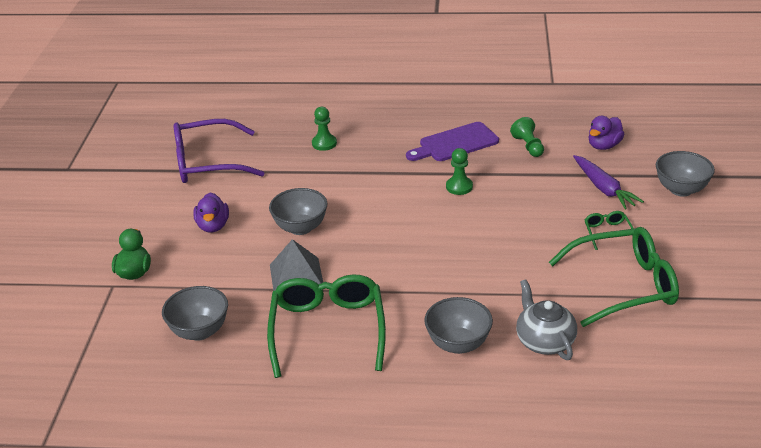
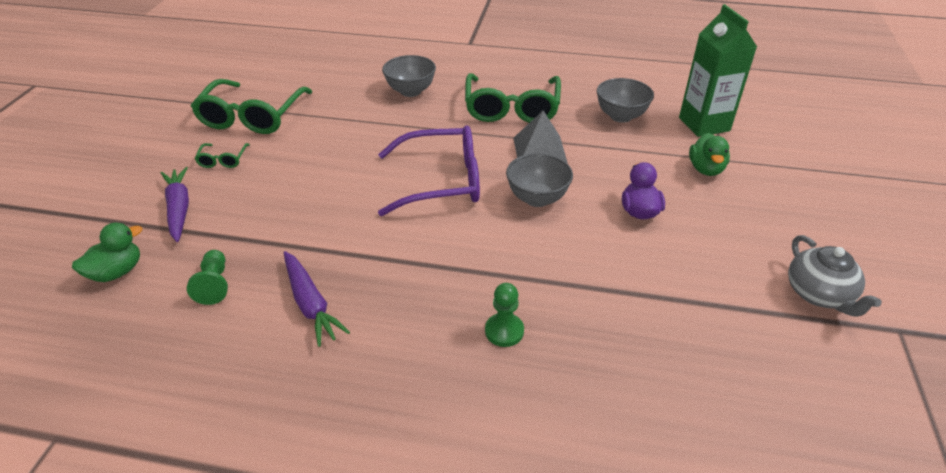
camera: 175 degrees left, 5 degrees up
purple glasses [174,119,265,183] -> purple glasses moved to [378,125,480,216]
purple cutting board [406,122,499,161] -> purple carrot [283,251,350,347]
green pawn [446,148,473,195] -> none
grey teapot [516,279,577,360] -> grey teapot moved to [788,235,882,317]
green glasses [549,227,679,327] -> green glasses turned 75 degrees counterclockwise [191,79,312,134]
purple duck [589,116,624,150] -> green duck [72,223,142,282]
grey bowl [656,151,715,197] -> none
none -> green carton [679,4,757,137]

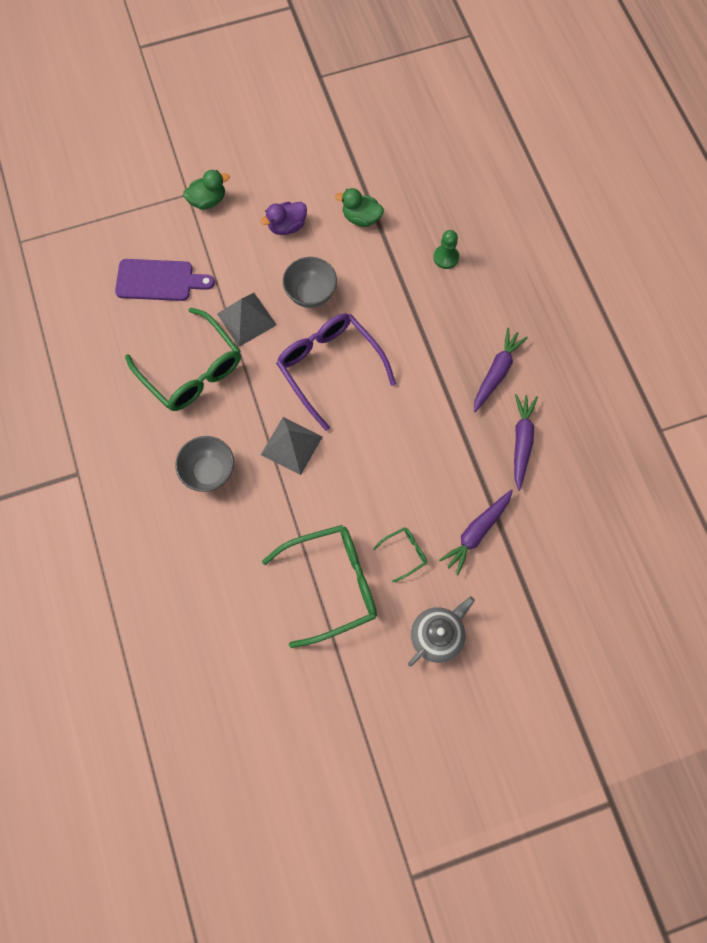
camera: 120 degrees left, 30 degrees up
green duck [72,223,142,282] -> green duck moved to [335,188,384,227]
green pawn [187,250,228,305] -> purple carrot [514,394,538,490]
green glasses [465,73,561,123] -> green glasses turned 75 degrees clockwise [125,307,241,411]
grey bowl [597,78,654,123] -> purple cutting board [115,259,215,301]
green carton [679,4,757,137] -> none
grey teapot [788,235,882,317] -> grey teapot moved to [408,597,475,667]
none -> grey pyramid [261,417,322,475]

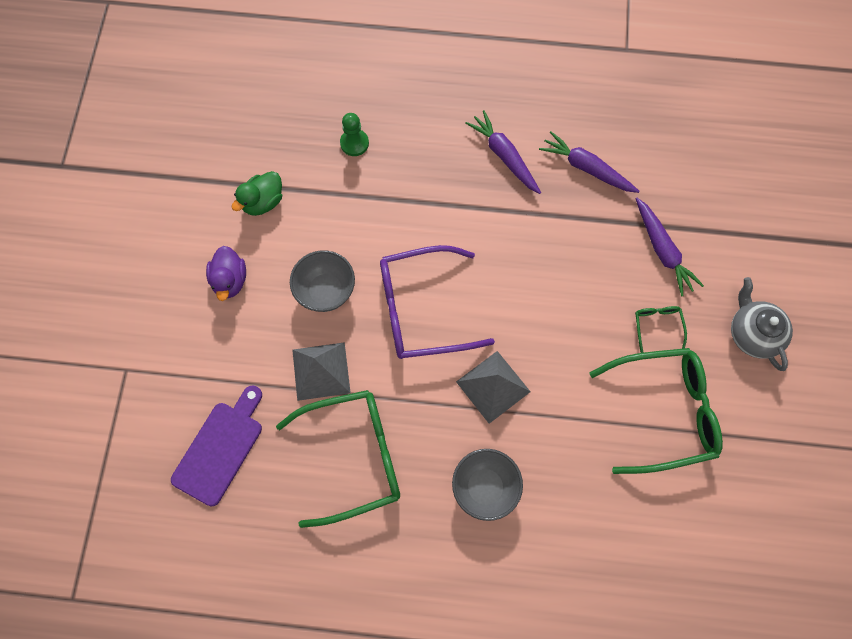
camera: 65 degrees left, 0 degrees up
green duck [183,170,230,210] -> none
green glasses [262,525,377,648] -> green glasses turned 75 degrees clockwise [589,348,723,474]

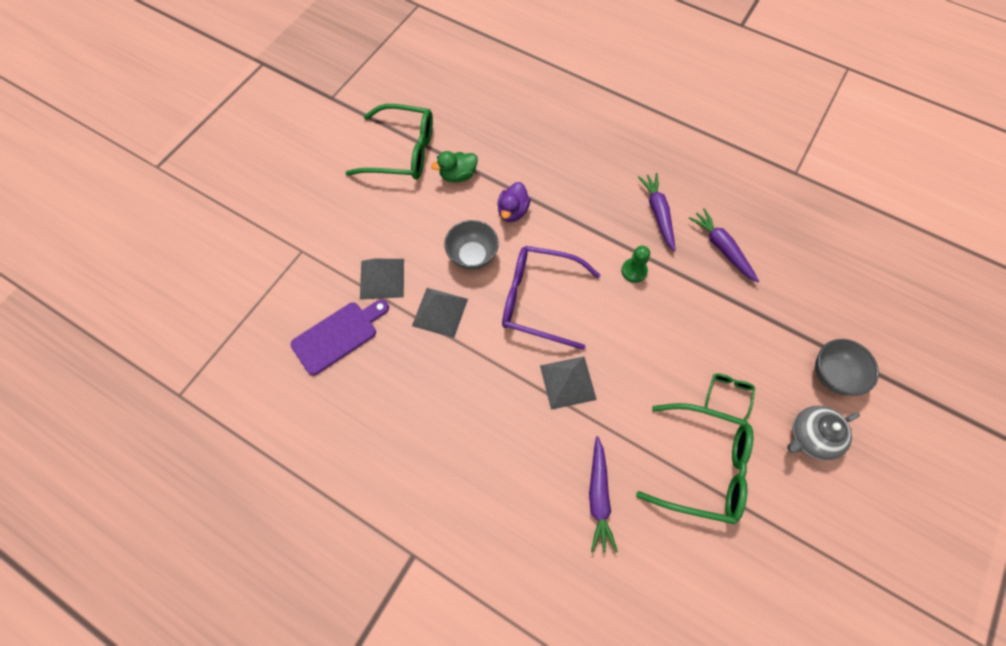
camera: 25 degrees right, 5 degrees down
purple duck [206,246,246,301] -> purple duck moved to [497,182,530,222]
green glasses [276,390,400,528] -> green glasses moved to [345,104,433,180]
green pawn [340,113,369,156] -> green pawn moved to [621,246,650,283]
grey bowl [452,449,523,521] -> grey bowl moved to [815,339,879,396]
purple carrot [636,198,704,297] -> purple carrot moved to [589,436,618,553]
grey teapot [731,277,793,371] -> grey teapot turned 120 degrees counterclockwise [787,406,860,461]
none -> grey pyramid [360,259,404,300]

